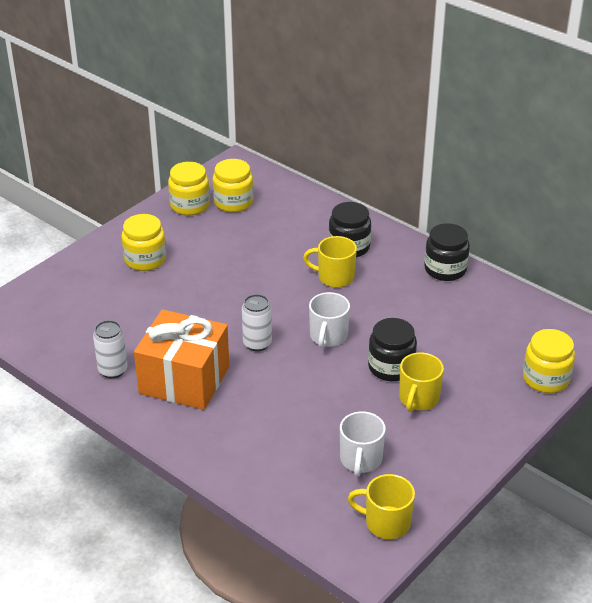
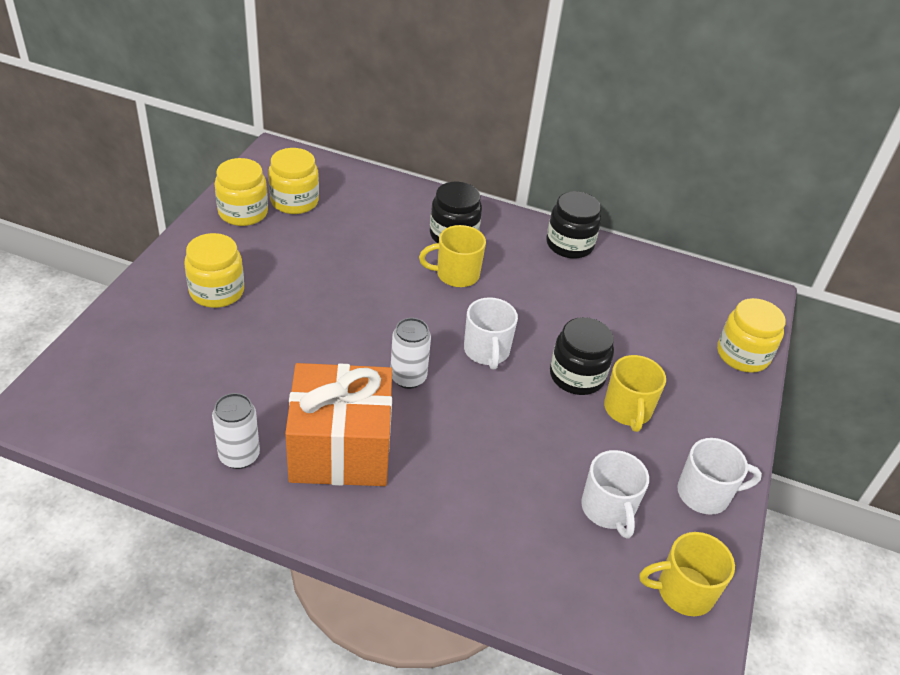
camera: 25 degrees left, 5 degrees up
none -> white mug [677,438,762,515]

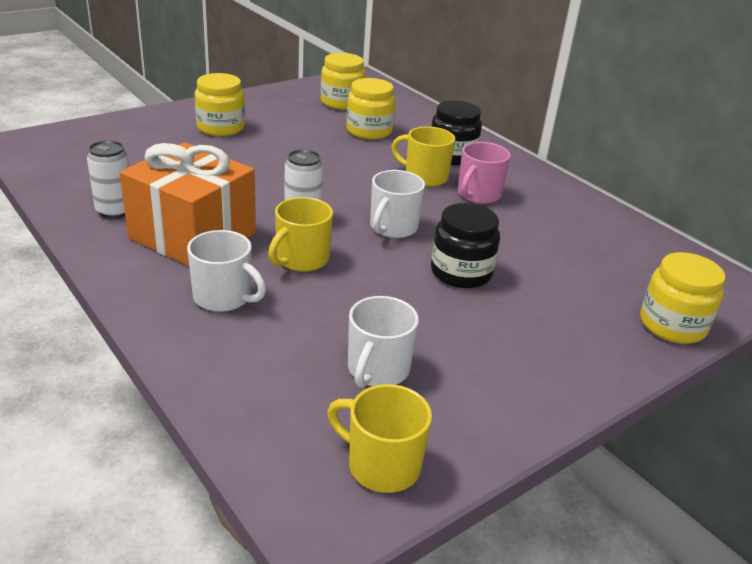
camera: 35 degrees right, 10 degrees down
yellow jar [215,158,268,226] -> yellow jar moved to [346,78,395,140]
black jar [546,191,601,259] -> none
yellow mug [604,355,666,432] -> yellow mug moved to [268,197,333,272]
white mug [677,438,762,515] -> white mug moved to [187,230,266,312]
none -> pink mug [458,142,511,204]

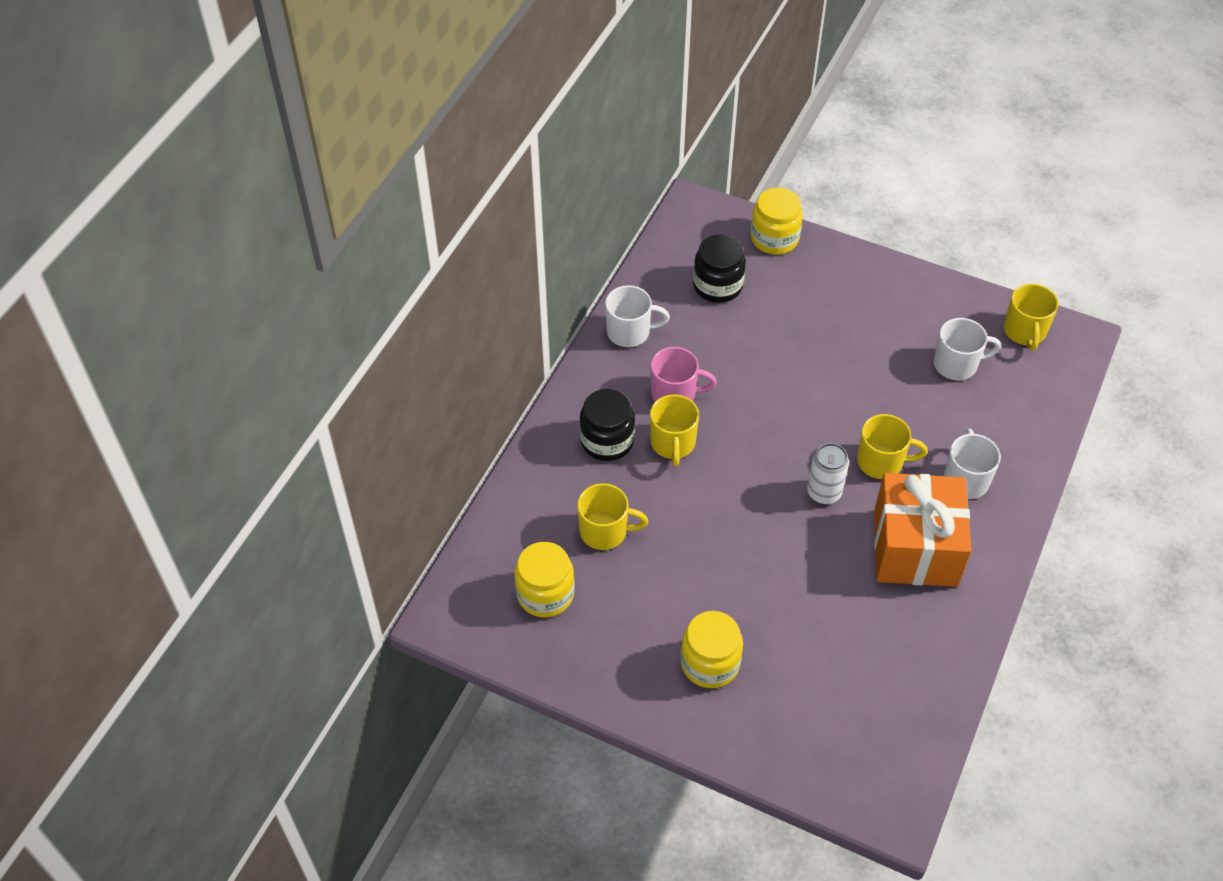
camera: 115 degrees left, 20 degrees up
white can [87,140,129,219] -> none
yellow jar [346,78,395,140] -> yellow mug [577,483,648,550]
white mug [370,170,425,238] -> white mug moved to [605,285,670,347]
black jar [431,203,500,288] -> black jar moved to [693,234,746,303]

